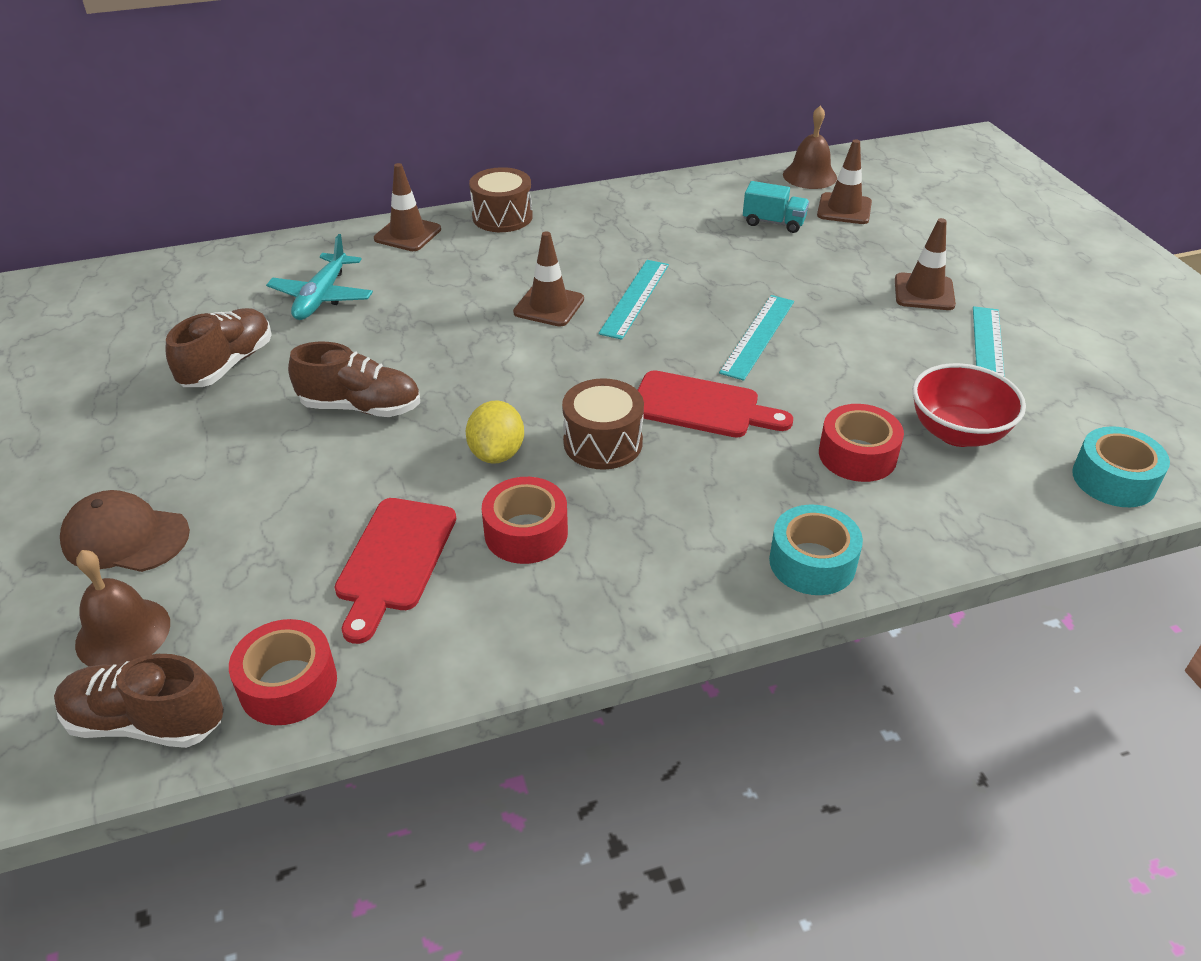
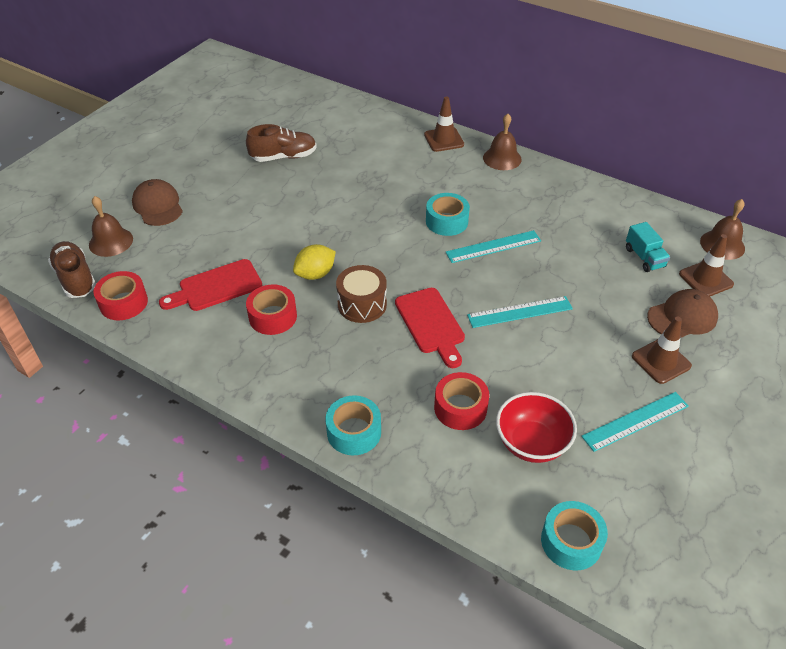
camera: 50 degrees right, 5 degrees up
turquoise plane [266,234,373,320] -> none
brown shoe [288,342,420,417] -> none
brown drum [469,167,533,232] -> brown bell [483,114,522,170]
brown traffic cone [513,231,584,326] -> turquoise tape [426,193,470,236]
none -> brown cap [647,289,718,338]

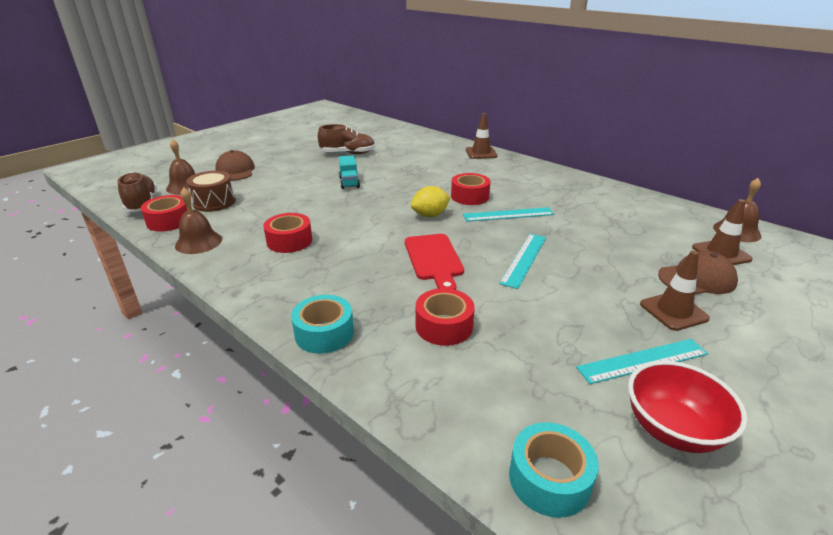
camera: 10 degrees right, 15 degrees down
red cutting board [159,259,262,311] -> none
yellow lemon [293,244,336,280] -> yellow lemon moved to [411,186,450,217]
brown drum [336,265,387,323] -> brown drum moved to [186,171,236,212]
turquoise tape [426,193,470,236] -> red tape [451,173,490,205]
turquoise ruler [467,296,573,328] -> turquoise ruler turned 60 degrees counterclockwise [499,234,546,289]
brown bell [483,114,522,170] -> brown bell moved to [175,188,222,254]
red bowl [496,392,577,463] -> red bowl moved to [628,361,747,453]
turquoise truck [626,222,670,272] -> turquoise truck moved to [339,155,360,189]

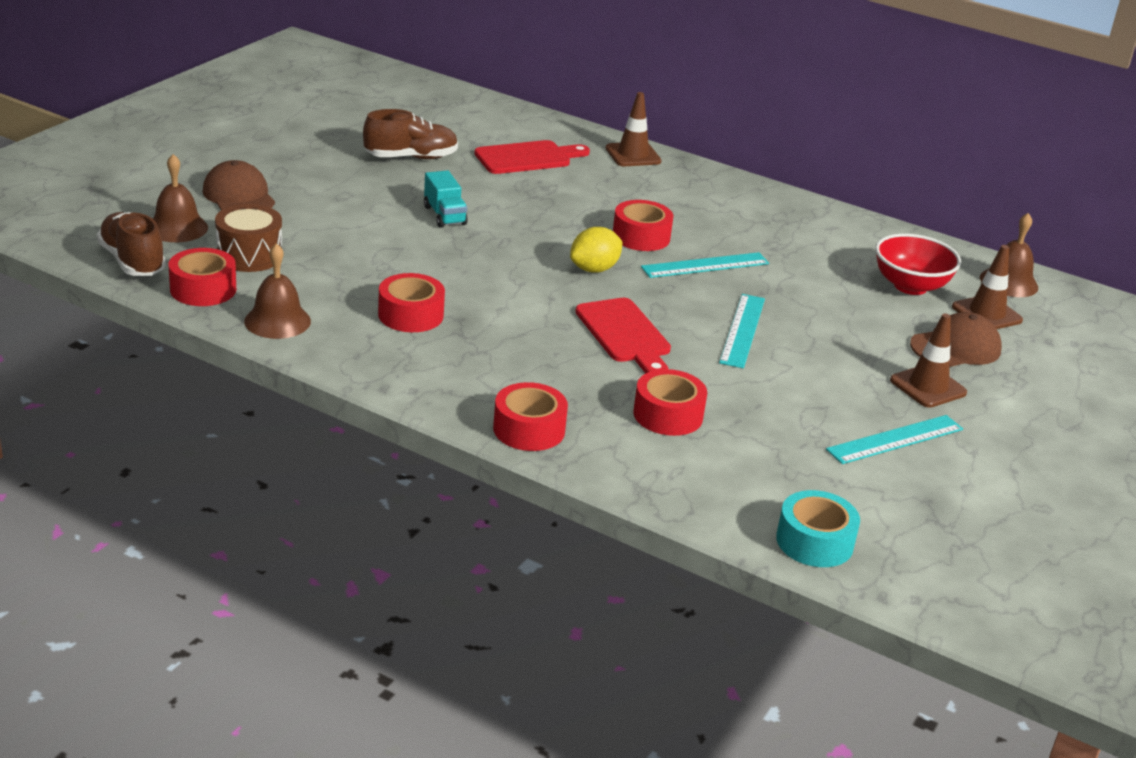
camera: 15 degrees left, 0 degrees up
turquoise tape [291,295,354,354] -> red tape [493,382,568,451]
red bowl [628,361,747,453] -> red bowl moved to [875,233,961,295]
none -> red cutting board [474,140,590,174]

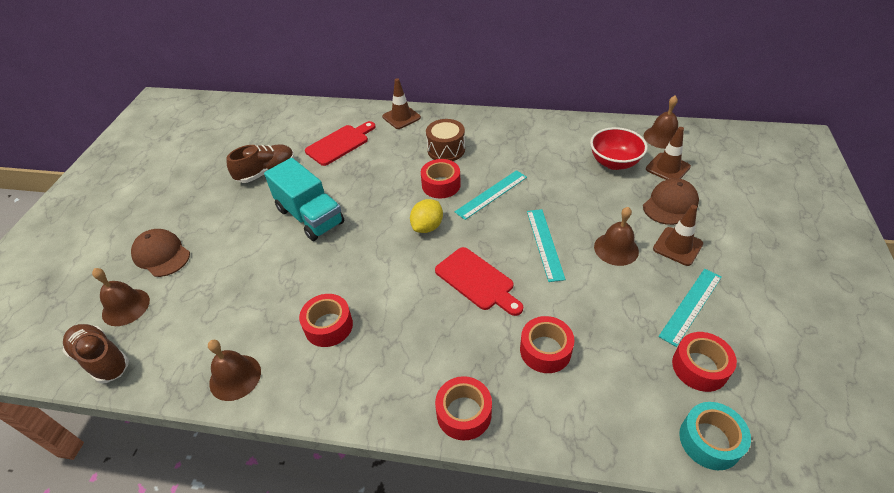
camera: 15 degrees left, 15 degrees up
red tape [169,248,236,306] -> red tape moved to [672,332,737,392]
brown drum [215,204,282,272] -> brown drum moved to [426,119,465,161]
turquoise truck [424,170,468,228] -> turquoise truck [264,158,344,241], size x1.86
none -> brown bell [594,207,639,266]

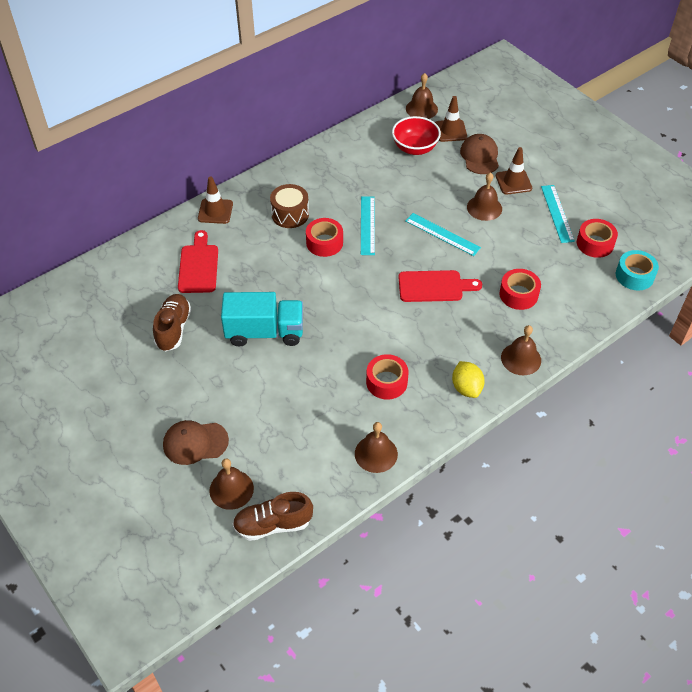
camera: 50 degrees left, 5 degrees up
yellow lemon [410,199,443,233] -> yellow lemon moved to [452,361,485,398]
red tape [435,376,492,441] -> brown bell [501,325,541,375]

